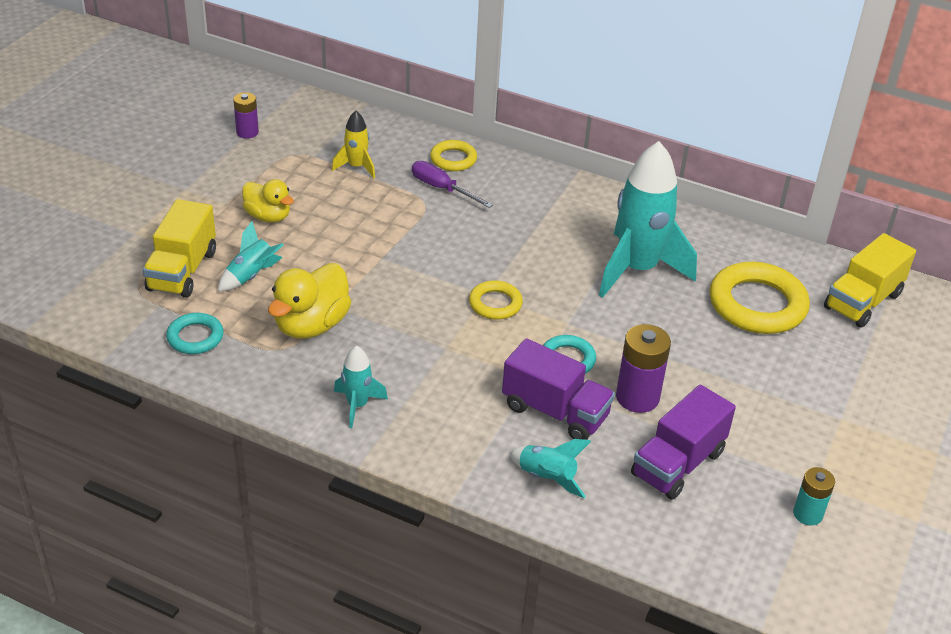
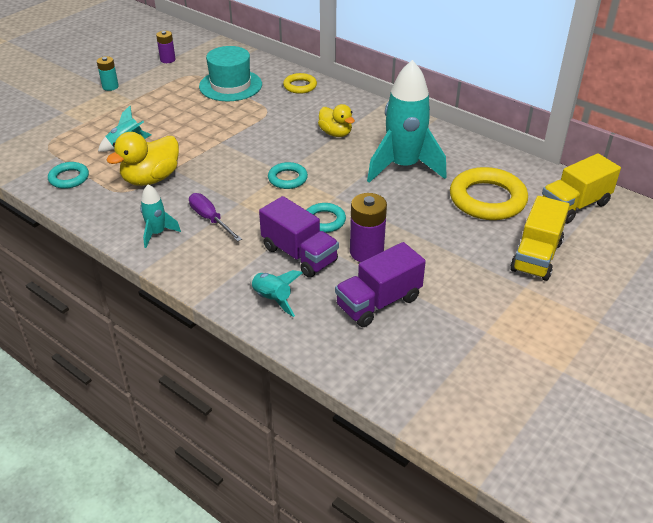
camera: 15 degrees right, 0 degrees up
yellow truck [143,199,216,298] -> yellow truck moved to [510,196,570,281]
yellow duck [242,179,294,223] -> yellow duck moved to [318,104,355,137]
yellow rocket [332,111,375,178] -> turquoise hat [199,46,262,101]
purple screwdriver [412,161,493,208] -> purple screwdriver moved to [189,193,242,242]
yellow ring [469,280,523,320] -> turquoise ring [268,162,308,189]
turquoise battery [793,467,835,525] -> turquoise battery moved to [97,56,119,91]

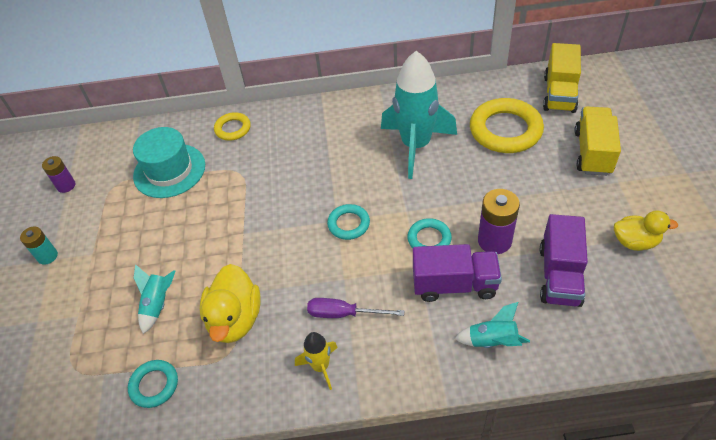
camera: 40 degrees left, 10 degrees up
turquoise rocket [140,184,181,248] -> yellow rocket [295,332,338,390]
yellow duck [318,104,355,137] -> yellow duck moved to [614,210,678,251]
yellow truck [510,196,570,281] -> yellow truck turned 150 degrees counterclockwise [574,107,621,176]

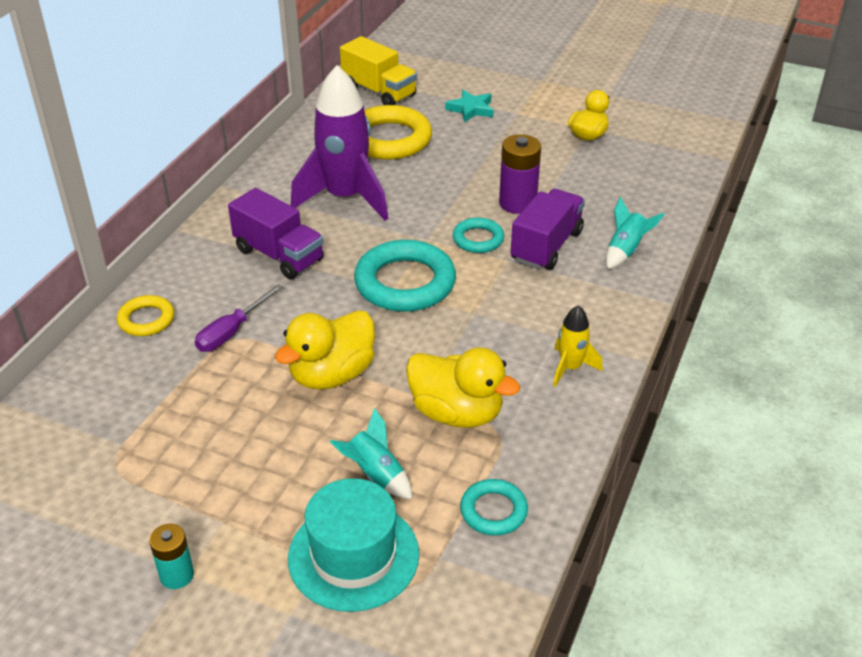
camera: 65 degrees left, 10 degrees down
purple battery [42,156,75,193] -> none
turquoise hat [133,127,205,198] -> turquoise hat moved to [288,478,419,612]
purple screwdriver [307,298,404,318] -> purple screwdriver moved to [195,284,283,352]
turquoise ring [327,204,370,240] -> turquoise ring [354,240,456,312], size x1.87
turquoise rocket [381,51,457,179] -> purple rocket [291,65,388,221]
purple truck [540,214,588,307] -> purple truck moved to [228,188,324,279]
yellow truck [574,107,621,176] -> turquoise star [445,90,494,123]
none -> yellow duck [275,310,375,390]

